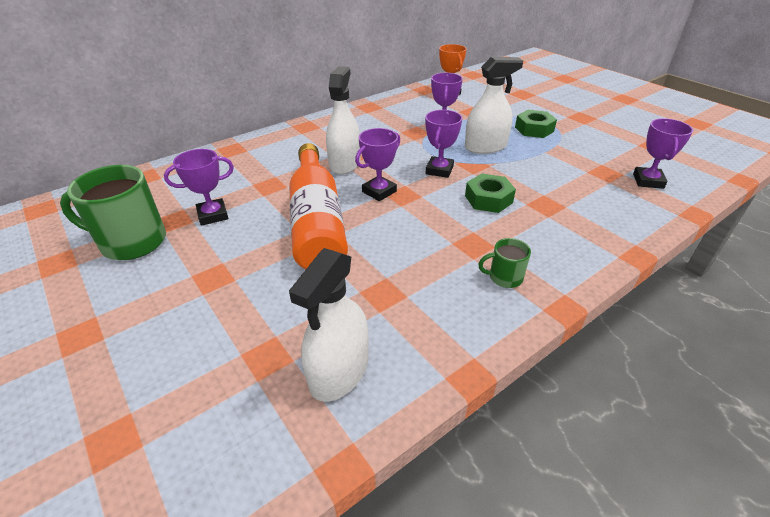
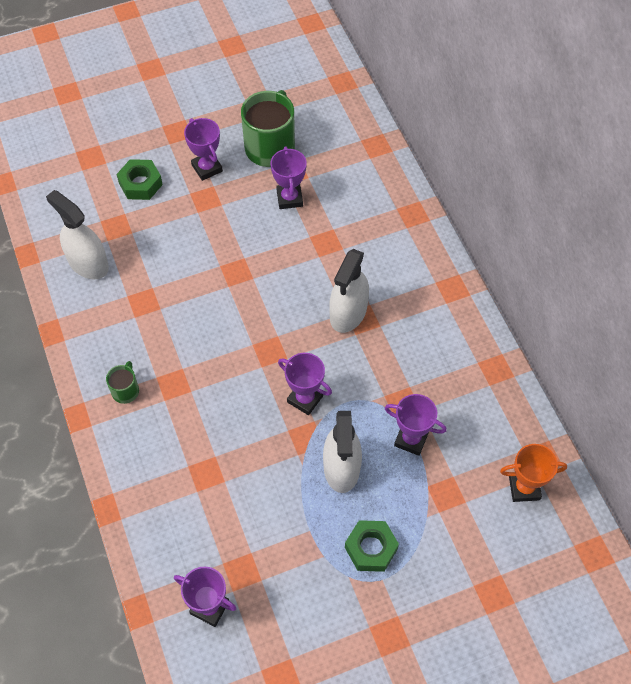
camera: 105 degrees right, 20 degrees up
orange bottle [289,143,348,269] -> none
white spray bottle [326,66,361,175] -> white spray bottle turned 90 degrees clockwise [329,249,369,333]
purple trophy [355,128,400,201] -> purple trophy moved to [184,118,223,181]
green nut [465,173,516,213] -> green nut moved to [117,159,163,200]

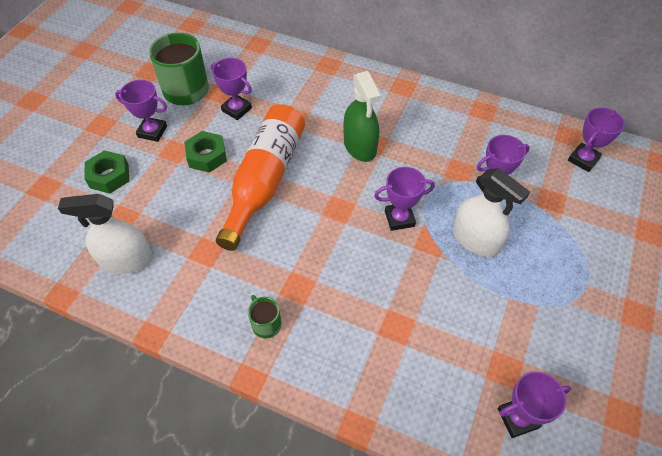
camera: 45 degrees left, 5 degrees down
white spray bottle [329,249,369,333] -> green spray bottle [343,71,381,162]
green nut [345,520,399,572] -> green nut moved to [184,131,227,173]
orange trophy [500,444,567,502] -> purple trophy [568,108,625,172]
none -> orange bottle [216,104,305,251]

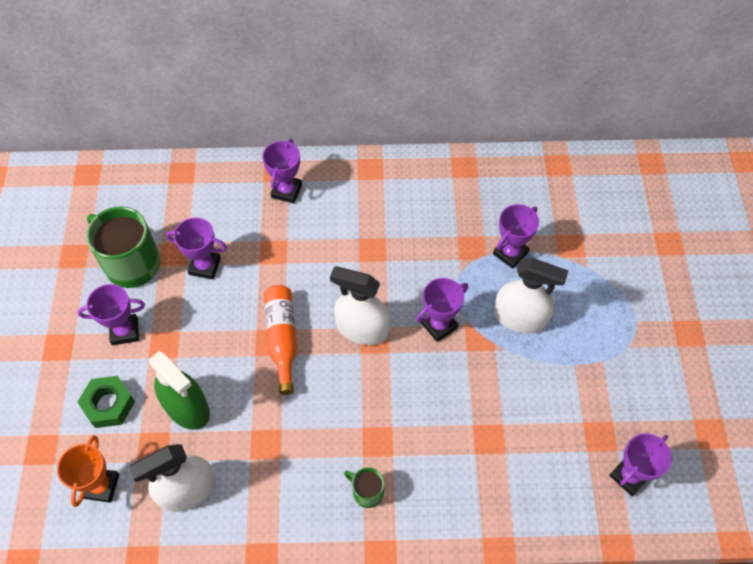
camera: 25 degrees left, 5 degrees up
green nut [184,131,227,173] -> none
orange bottle [216,104,305,251] -> orange bottle [264,285,297,395], size x0.60
green spray bottle [343,71,381,162] -> green spray bottle moved to [149,351,210,430]
purple trophy [568,108,625,172] -> purple trophy moved to [262,139,302,203]
none -> orange trophy [57,435,119,507]
none -> white spray bottle [330,266,391,345]

